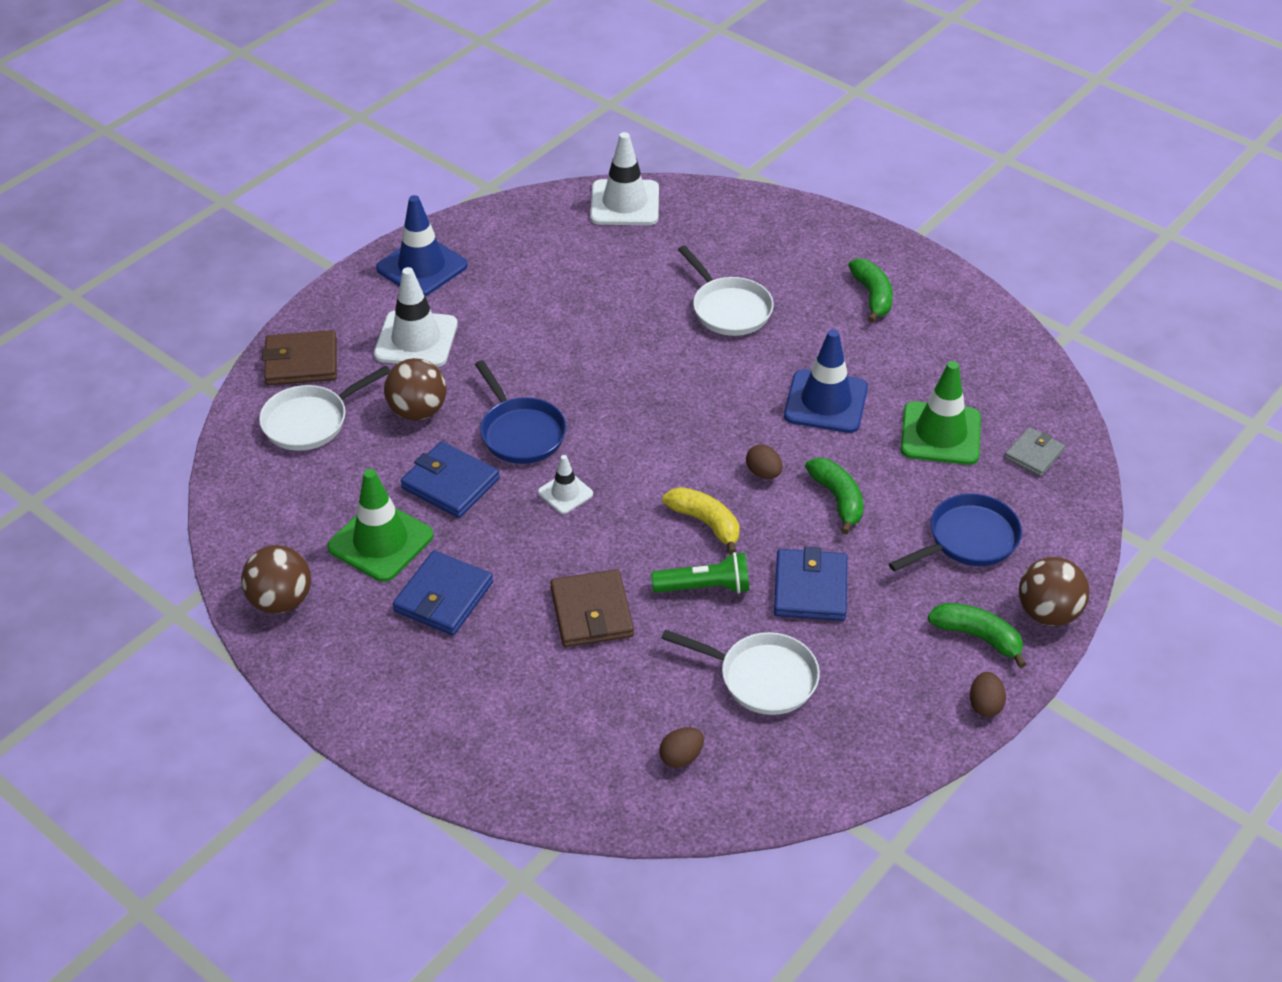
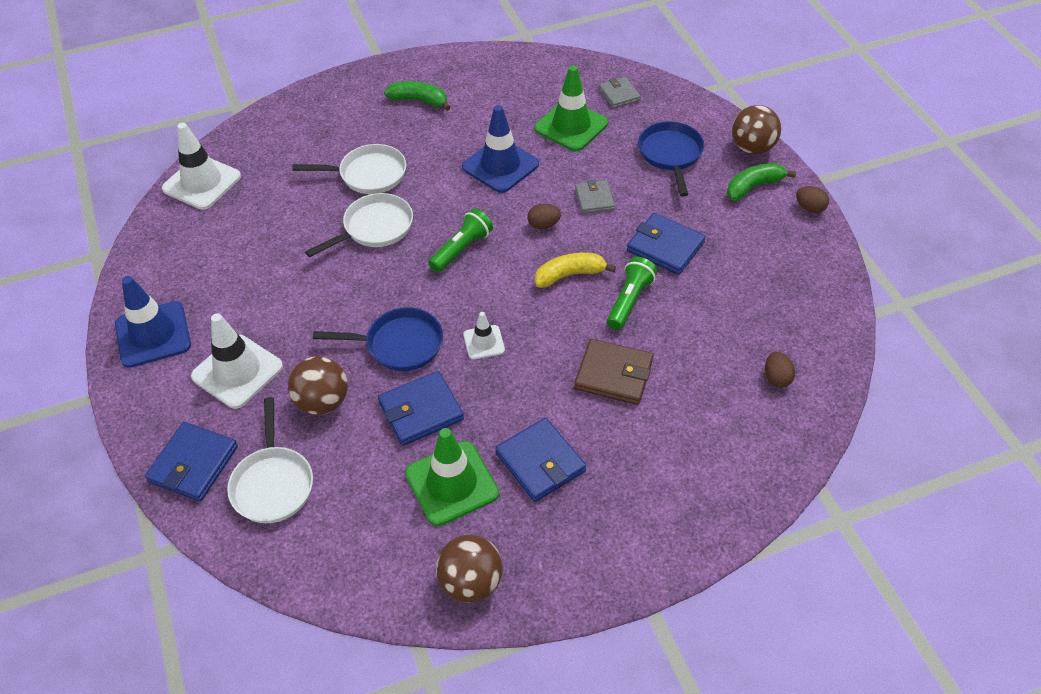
camera: 60 degrees left, 5 degrees up
brown wallet [262,330,337,386] -> blue wallet [145,422,238,502]
white pan [661,630,820,715] -> white pan moved to [305,193,413,257]
green banana [805,458,863,534] -> grey wallet [575,180,615,214]
none -> green flashlight [428,208,493,272]

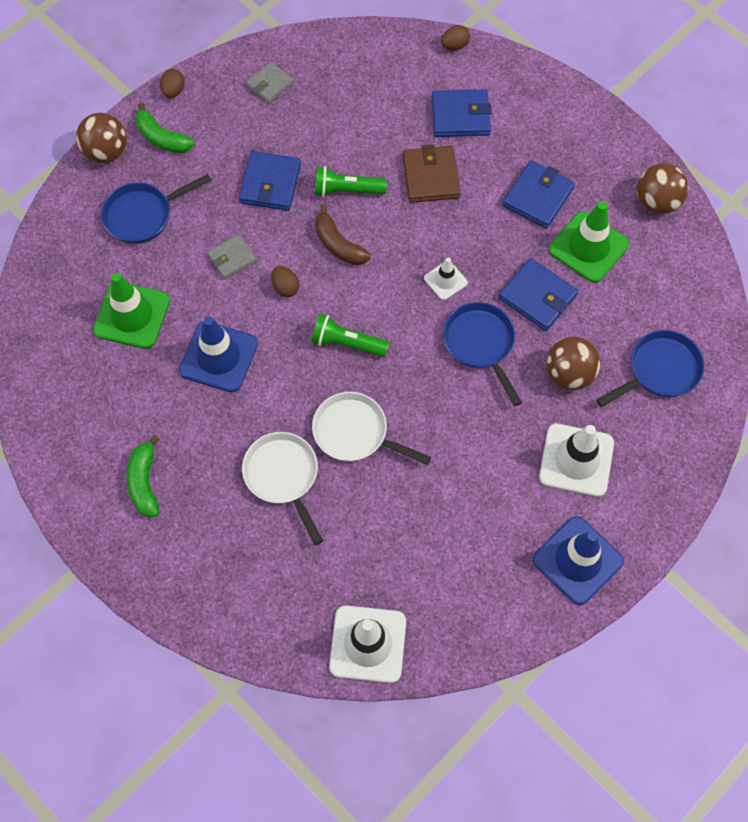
camera: 115 degrees left, 15 degrees up
blue wallet [145,422,238,502] -> blue wallet moved to [432,89,492,137]
white pan [227,397,313,523] -> blue pan [596,330,705,407]
yellow banana [535,253,616,288] -> brown banana [315,204,371,265]
grey wallet [599,77,641,108] -> grey wallet moved to [246,62,293,103]
brown egg [765,352,795,388] -> brown egg moved to [441,25,470,50]

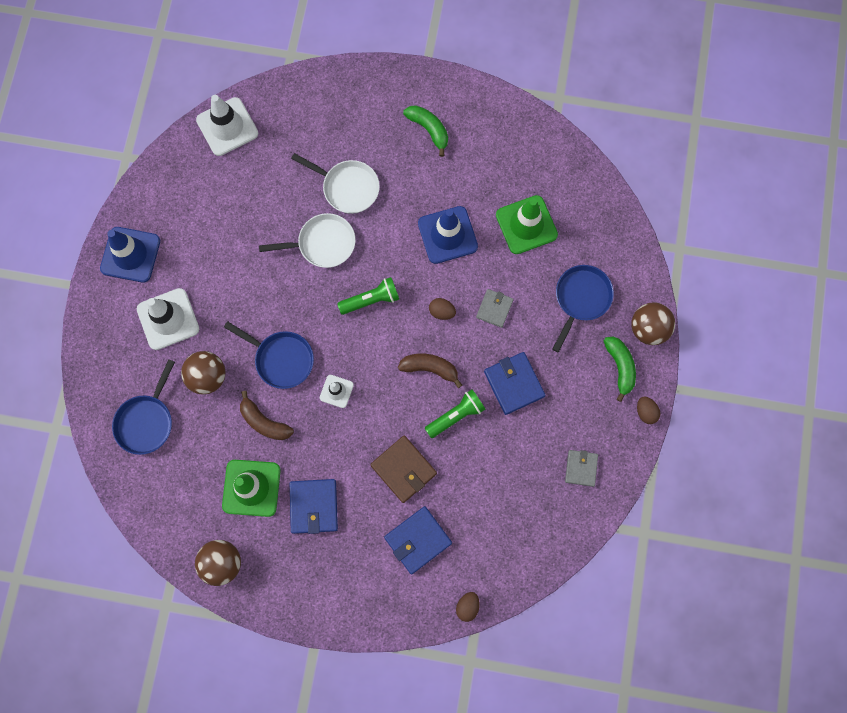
camera: 145 degrees right, 10 degrees up
green banana [135,103,194,153] -> green banana turned 75 degrees clockwise [604,337,636,402]
blue wallet [499,258,578,331] -> brown banana [240,391,294,440]

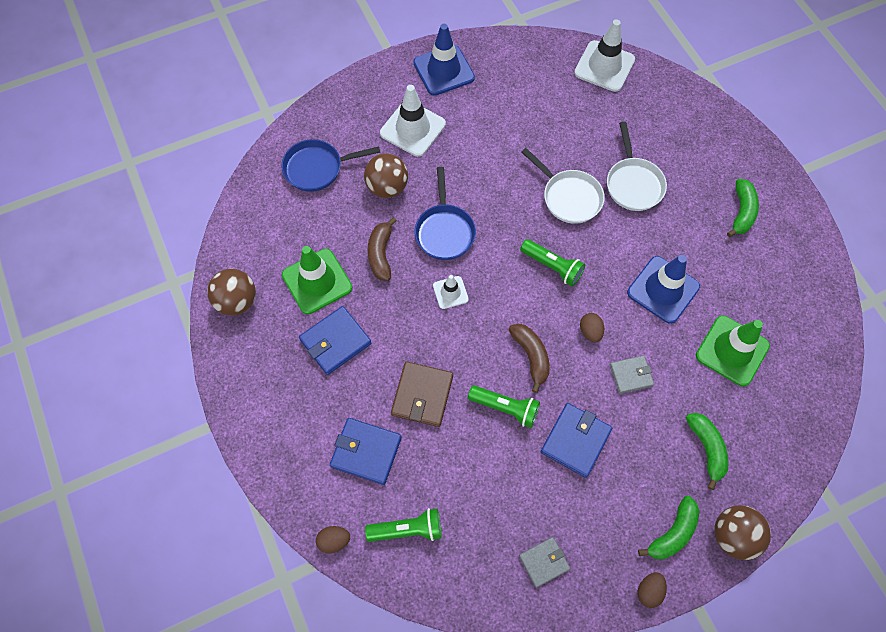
camera: 55 degrees right, 10 degrees down
blue pan [553,265,614,352] -> green banana [686,413,729,490]
none -> green flashlight [365,508,441,542]

